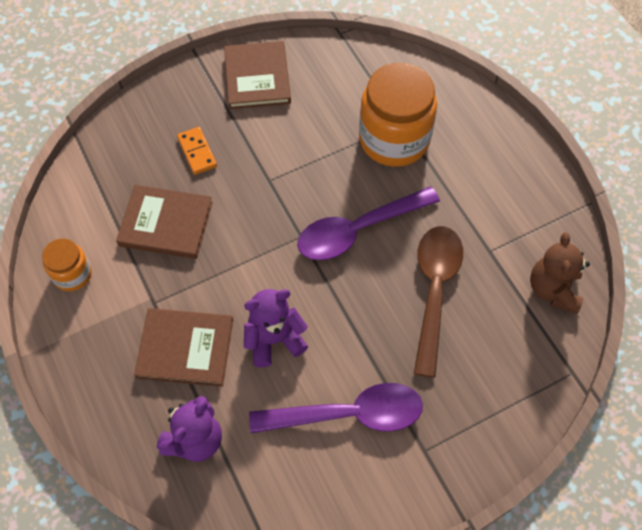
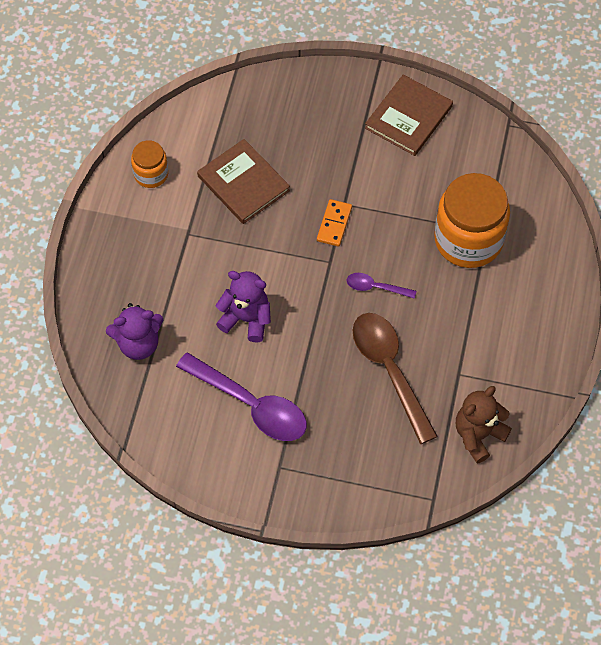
camera: 40 degrees right, 0 degrees up
brown book [134,308,233,387] -> none
orange domino [177,127,217,175] -> orange domino moved to [317,199,352,247]
purple spoon [297,186,440,260] -> purple spoon [347,273,416,299], size x0.49
brown spoon [414,226,463,378] -> brown spoon turned 75 degrees counterclockwise [353,313,438,444]

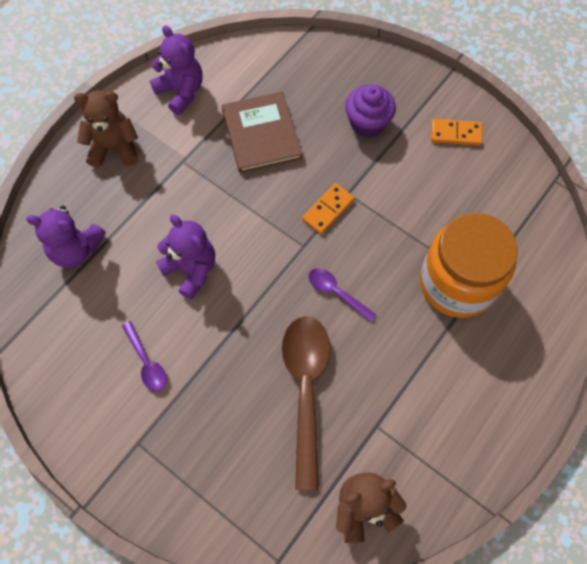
camera: 25 degrees right, 5 degrees up
orange jar [131,140,168,188] -> purple teddy bear [150,25,203,115]
purple spoon [176,352,307,441] -> purple spoon [122,321,167,392], size x0.49
brown book [365,74,453,156] -> orange domino [431,119,482,146]
none -> brown teddy bear [74,90,138,168]
none -> purple cupcake [345,85,396,137]

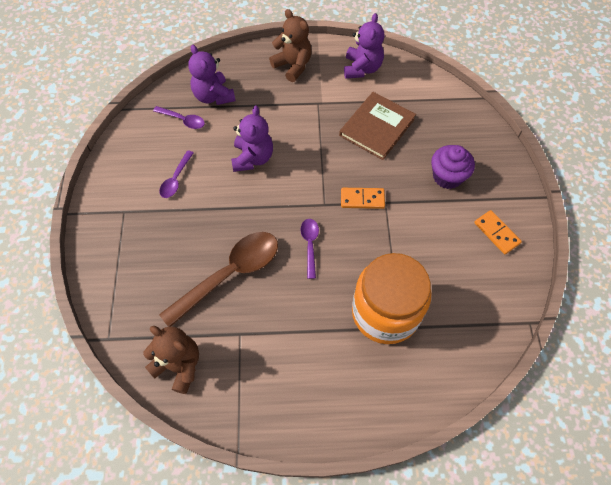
camera: 50 degrees right, 5 degrees down
none -> purple spoon [153,106,205,129]

